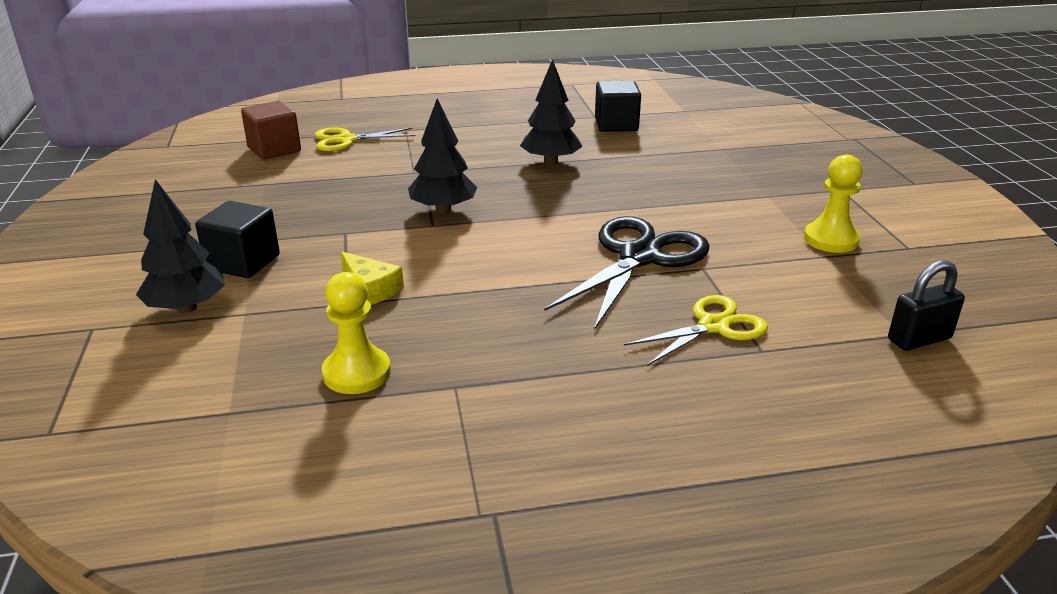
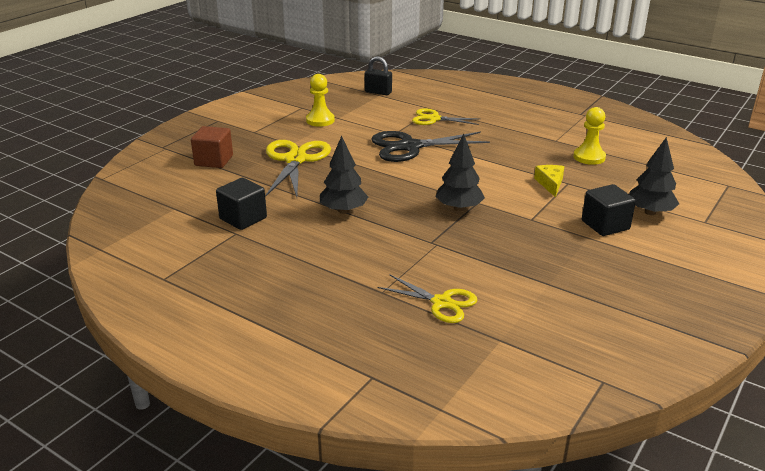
camera: 135 degrees left, 0 degrees up
brown cube [241,101,301,160] -> brown cube moved to [191,126,233,168]
none -> yellow scissors [265,140,331,197]

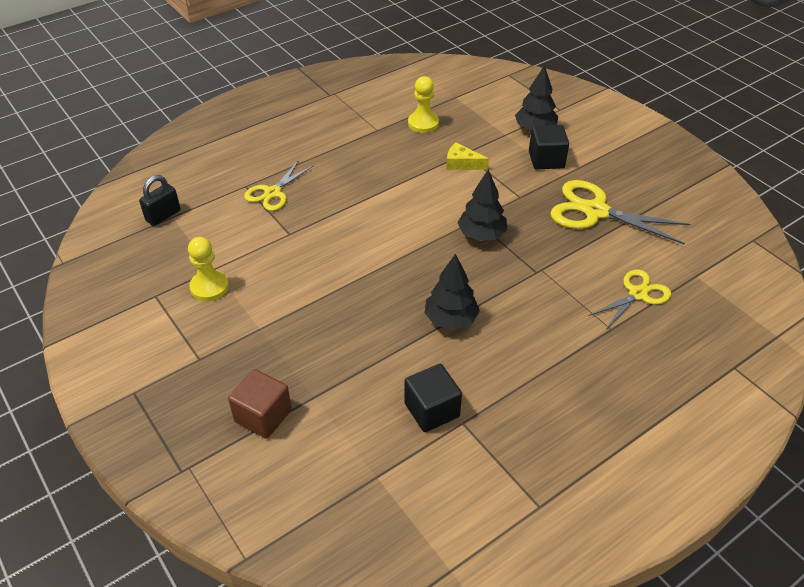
camera: 70 degrees left, 15 degrees up
yellow scissors [265,140,331,197] -> yellow scissors moved to [550,180,690,245]
black scissors [371,131,490,162] -> none

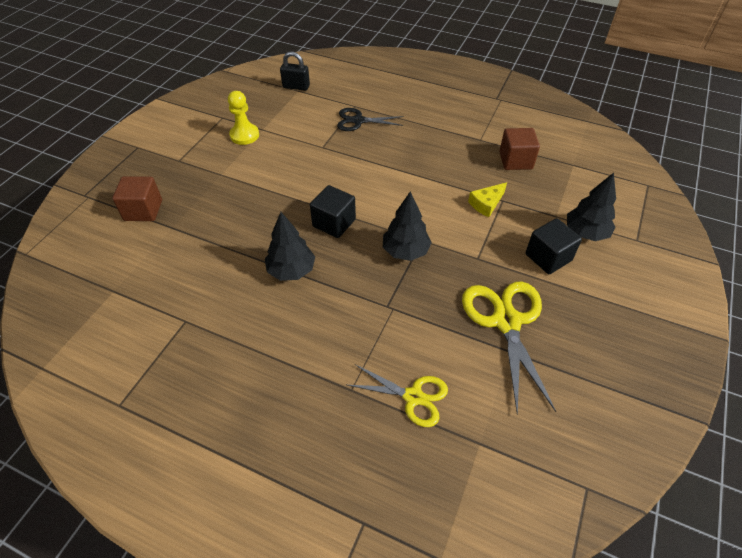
camera: 60 degrees right, 5 degrees up
yellow scissors [244,160,313,211] -> black scissors [337,108,404,131]
black cube [404,364,462,432] -> black cube moved to [310,185,356,238]
yellow pawn [408,76,439,133] -> brown cube [499,128,540,170]
yellow cheese [446,143,489,170] -> yellow cheese turned 120 degrees counterclockwise [468,182,507,217]

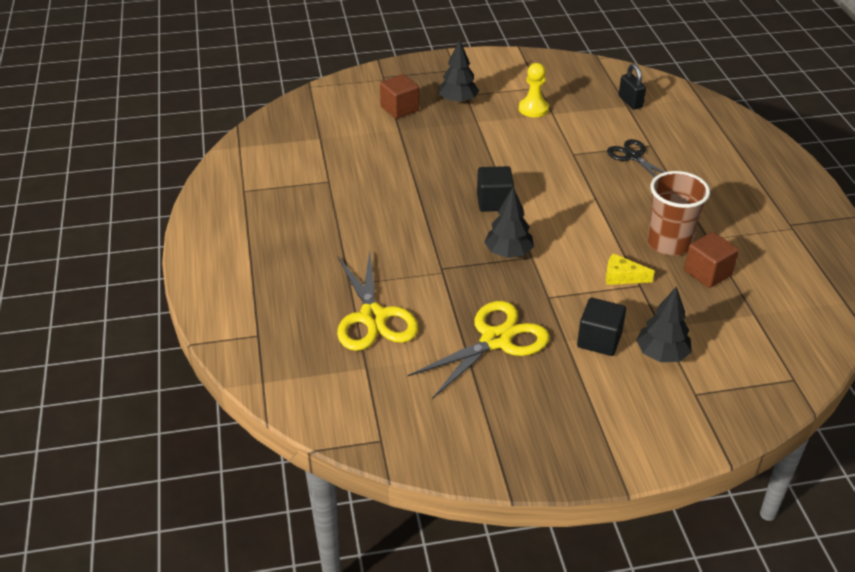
camera: 55 degrees right, 10 degrees down
black tree [265,212,315,281] -> black tree moved to [439,39,479,104]
yellow scissors [348,364,448,427] -> yellow scissors [337,251,418,351], size x1.61
none -> brown cup [647,171,710,256]

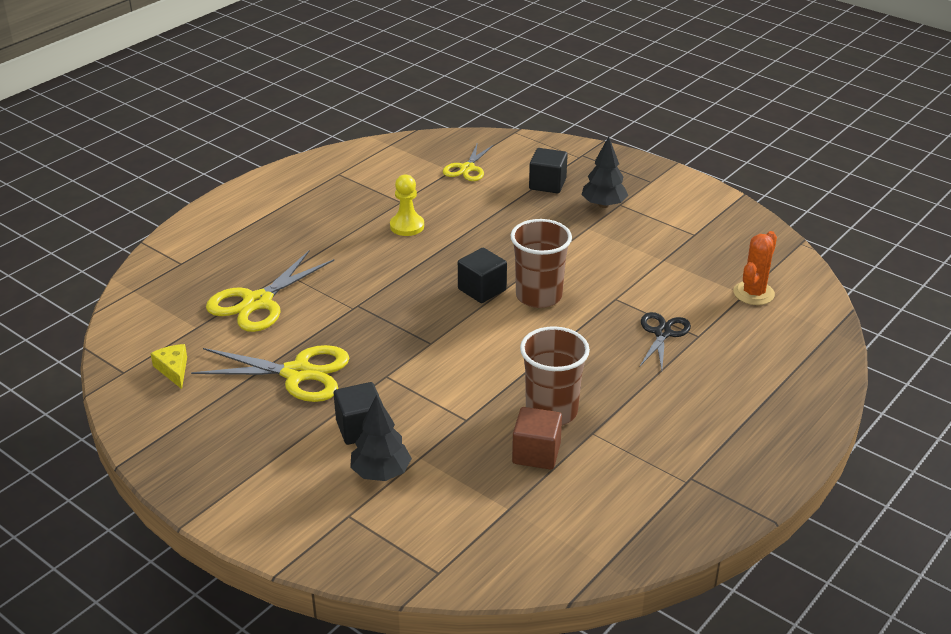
camera: 50 degrees right, 5 degrees down
brown cube [380,74,419,119] -> black cube [529,148,568,193]
black tree [484,187,534,258] -> none
yellow pawn [519,63,549,117] -> yellow pawn moved to [390,174,424,236]
yellow cheese [606,253,655,285] -> yellow cheese moved to [150,344,187,389]
black padlock [619,64,646,110] -> orange cactus [733,231,777,305]
none -> yellow scissors [443,142,494,181]
none -> brown cup [510,219,572,308]

